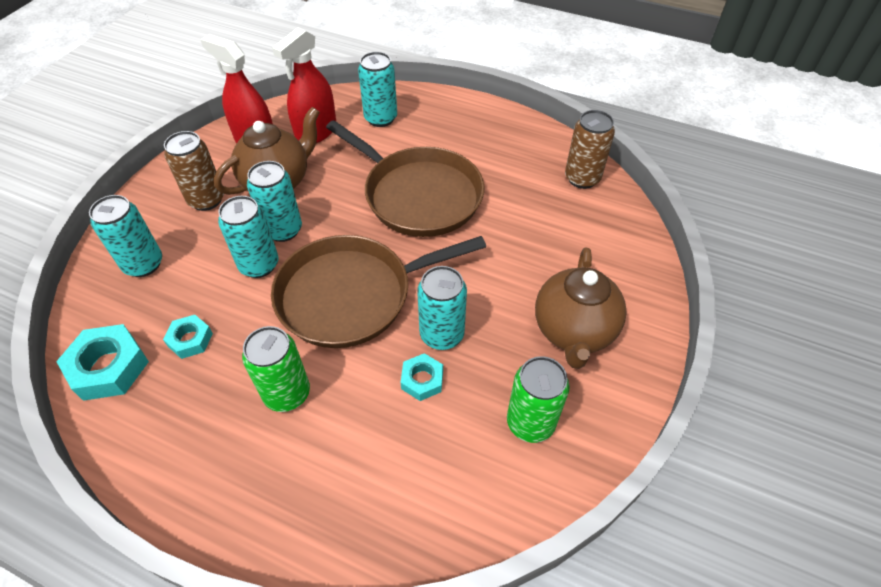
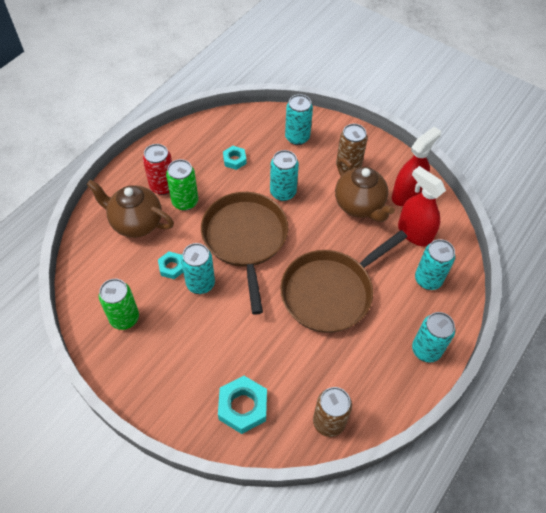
camera: 100 degrees right, 5 degrees up
turquoise nut [56,324,149,401] -> turquoise nut moved to [218,376,267,434]
turquoise can [247,161,302,242] -> turquoise can moved to [412,312,455,363]
brown teapot [535,247,627,369] -> brown teapot moved to [87,180,174,238]
none -> red can [143,144,172,195]

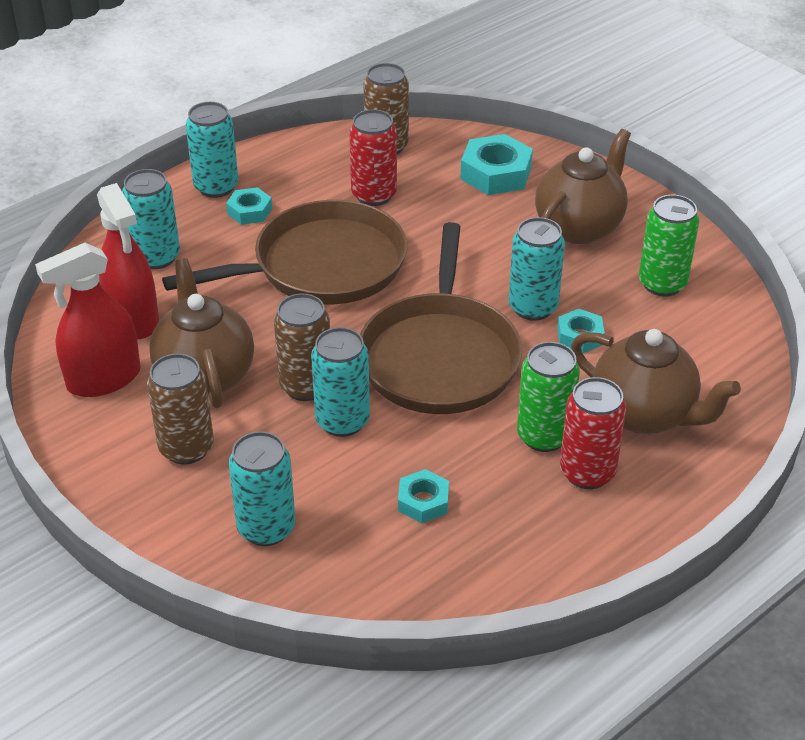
camera: 165 degrees left, 15 degrees down
none -> turquoise nut [226,187,272,225]
none -> brown can [274,294,330,401]
none -> red can [349,109,397,206]
none -> brown teapot [535,129,631,244]

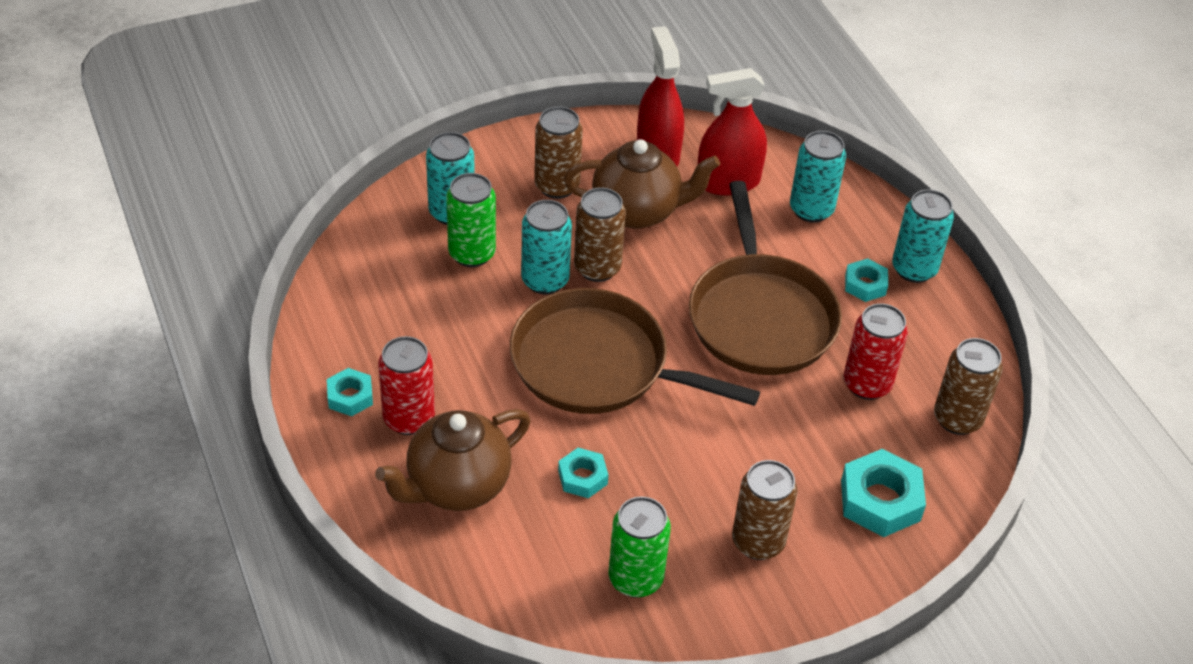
camera: 105 degrees right, 5 degrees up
turquoise nut [398,469,449,523] -> turquoise nut moved to [327,368,373,417]
turquoise can [509,217,565,321] -> none
green can [517,342,580,452] -> green can moved to [446,173,496,267]
brown teapot [535,129,631,244] -> brown can [732,460,798,560]

